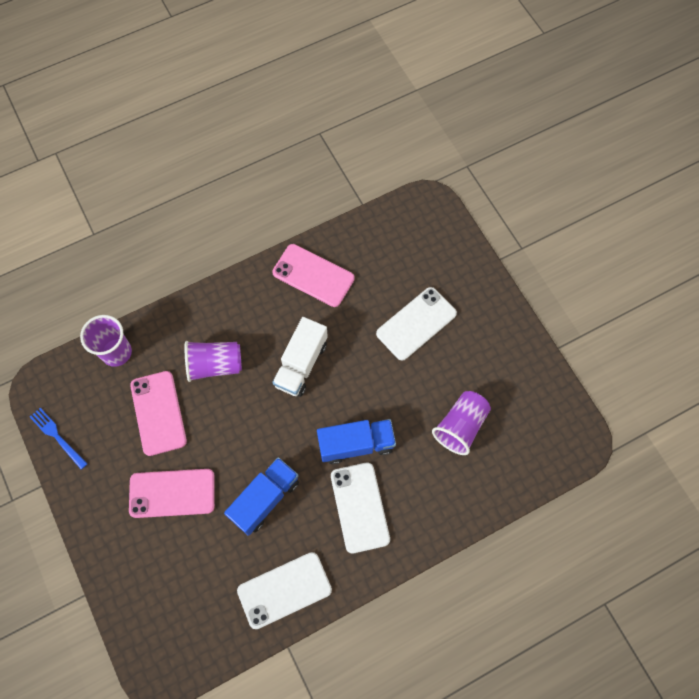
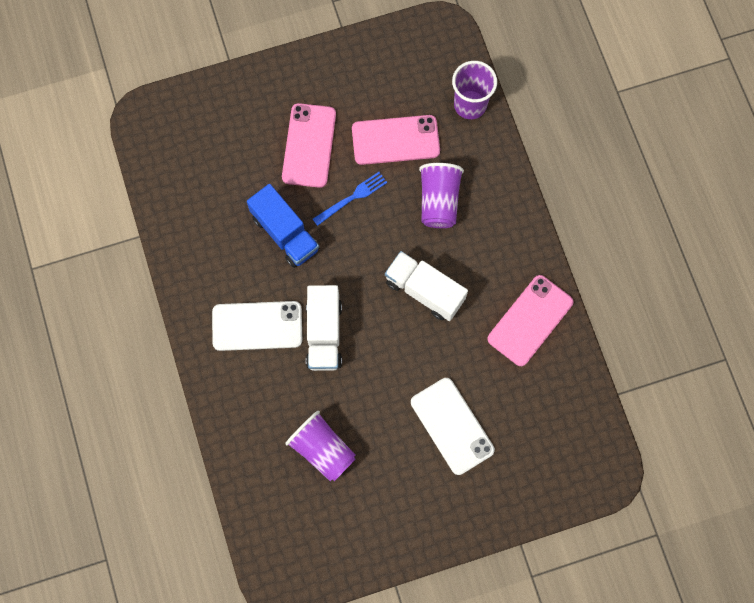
camera: 100 degrees right, 5 degrees up
blue fork [30,408,87,469] -> blue fork moved to [313,172,387,226]
white phone [237,552,332,629] -> none
blue truck [317,419,396,464] -> white truck [306,285,342,371]

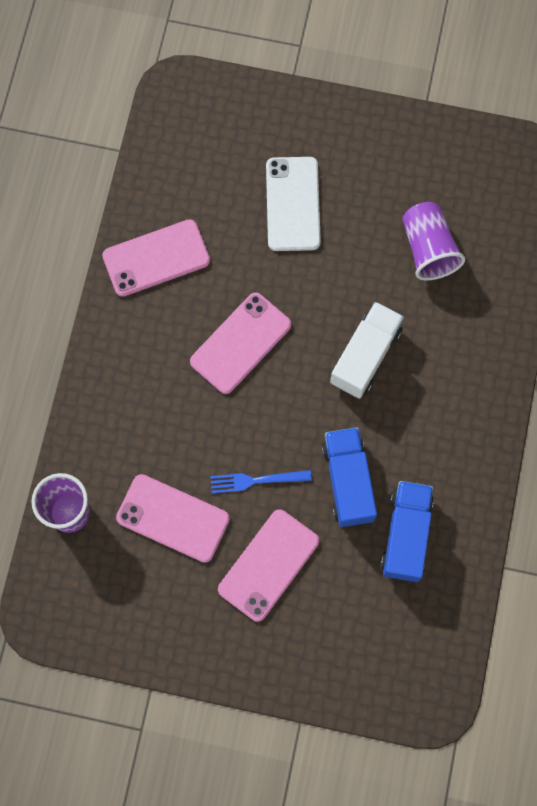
camera: 150 degrees left, 0 degrees up
white phone [212,301,302,351] -> none
white truck [385,251,468,321] -> pink phone [190,293,291,394]
purple cup [419,163,464,228] -> none
none -> blue truck [381,481,434,582]

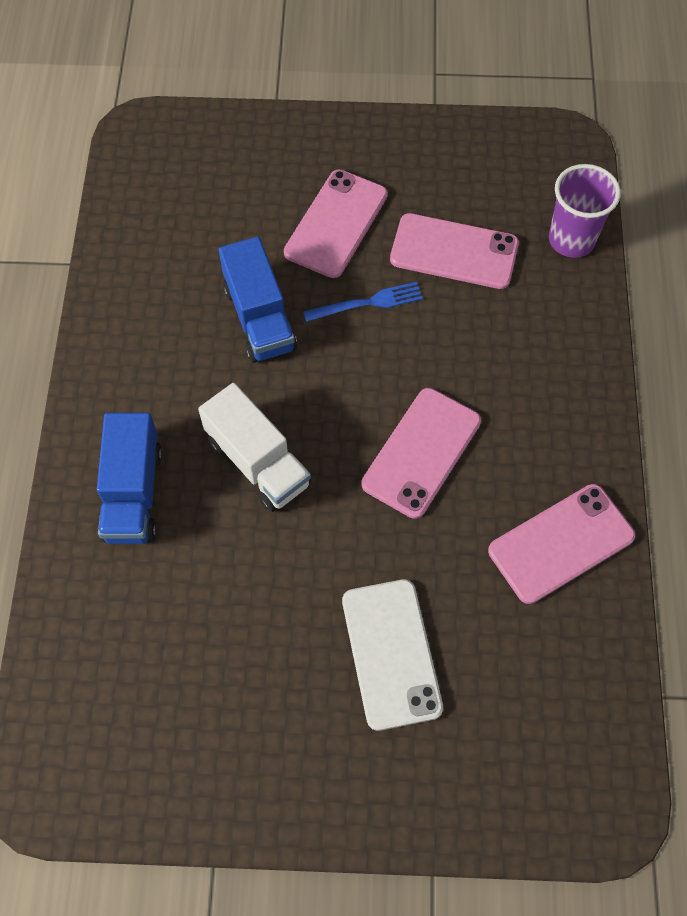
camera: 170 degrees right, 10 degrees down
white truck [330,302,404,399] -> white truck turned 60 degrees counterclockwise [198,383,311,512]
blue truck [381,481,434,582] -> blue truck moved to [97,413,162,544]
purple cup [402,202,465,281] -> none

